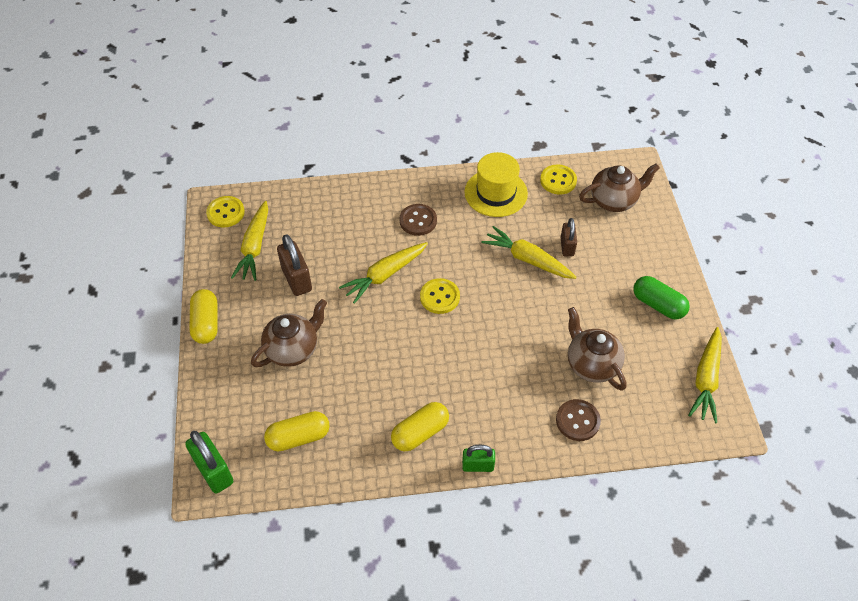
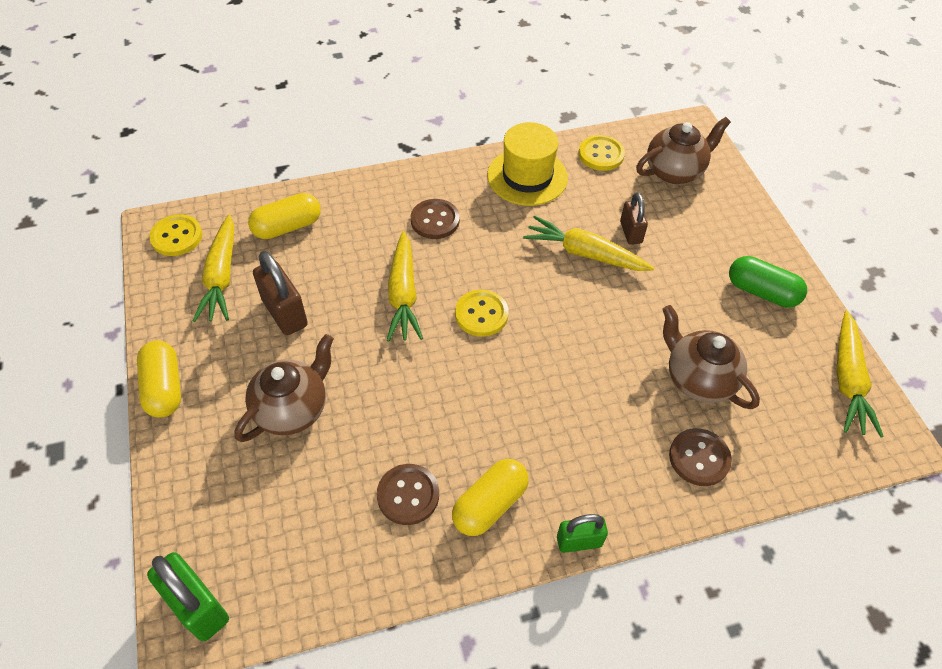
camera: 10 degrees left, 0 degrees up
yellow capsule [264,411,330,452] -> yellow capsule moved to [248,193,321,239]
yellow carrot [339,242,428,304] -> yellow carrot turned 45 degrees counterclockwise [387,231,423,341]
none -> brown button [377,464,439,525]

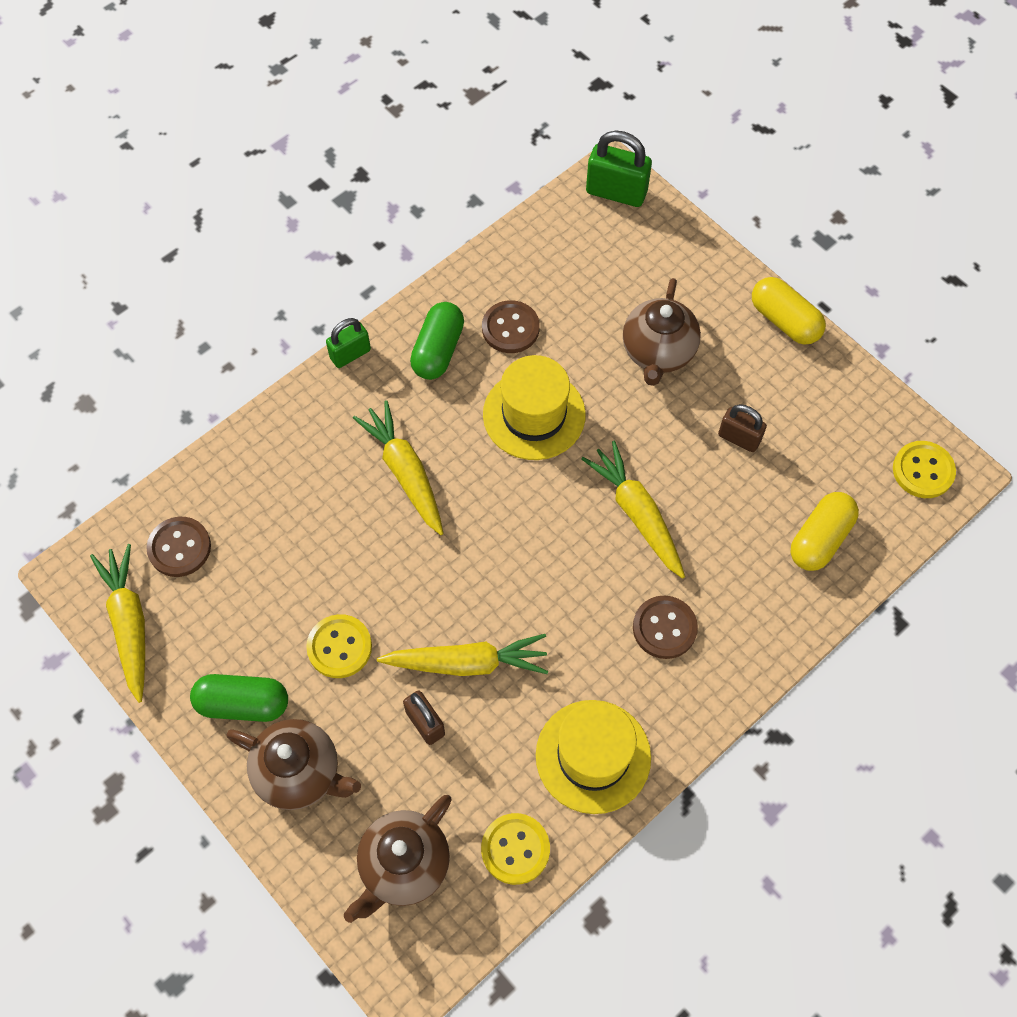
camera: 155 degrees right, 10 degrees up
yellow carrot [193,215,234,322] -> yellow carrot moved to [353,400,444,535]
brown padlock [253,251,308,335] -> brown padlock [718,404,767,452], size x0.64
yellow capsule [452,459,529,536] -> green capsule [410,302,464,380]
yellow button [455,290,509,337] -> yellow button moved to [306,614,372,678]
brown teapot [662,305,760,409] -> brown teapot moved to [226,719,361,810]
brown button [669,428,732,486] -> brown button moved to [146,517,211,577]
none -> yellow hat [483,355,586,460]

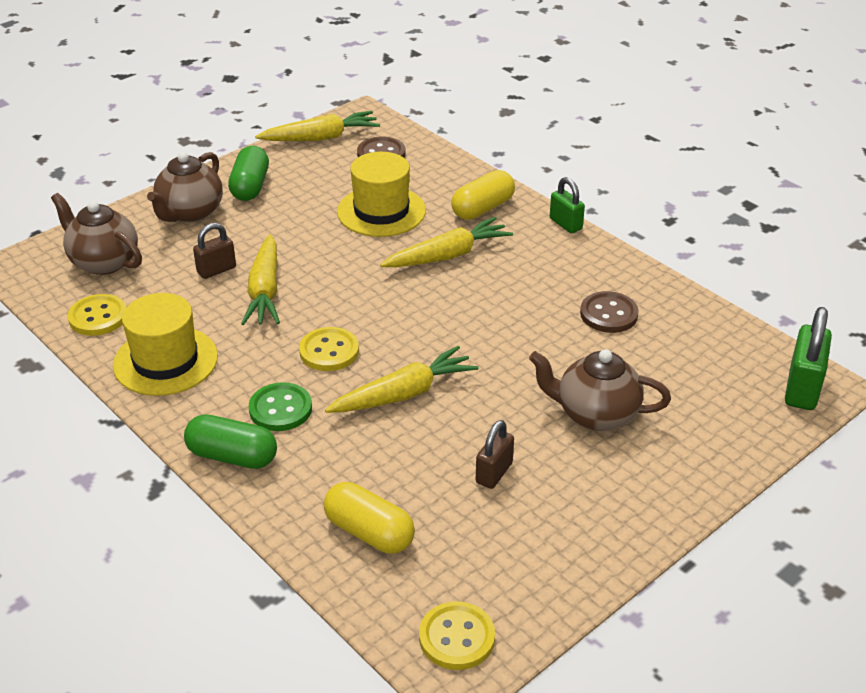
camera: 90 degrees right, 25 degrees down
yellow button [306,614,372,678] -> yellow button moved to [299,327,359,371]
green capsule [410,302,464,380] -> green capsule moved to [184,414,277,469]
yellow hat [483,355,586,460] -> yellow hat moved to [337,152,426,237]
brown button [633,596,698,659] -> green button [249,382,312,431]
yellow capsule [752,277,826,345] -> yellow capsule moved to [451,170,515,220]

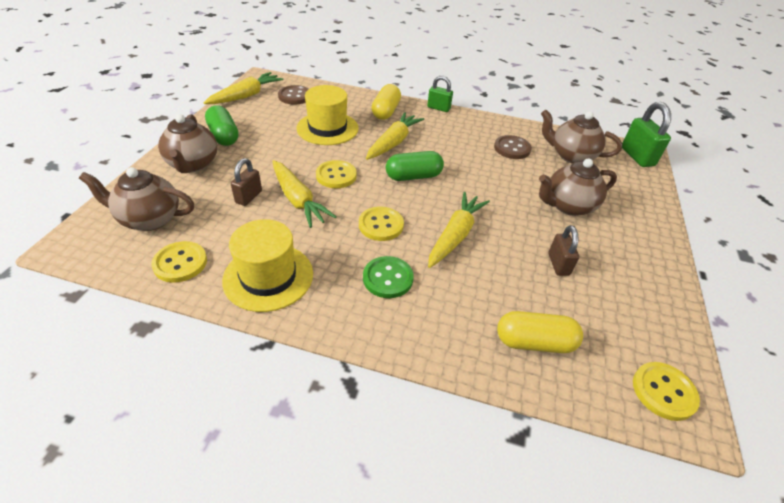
camera: 35 degrees left, 5 degrees up
green capsule [184,414,277,469] -> green capsule moved to [386,151,444,181]
none -> yellow button [316,160,357,188]
none -> brown teapot [541,110,622,164]

